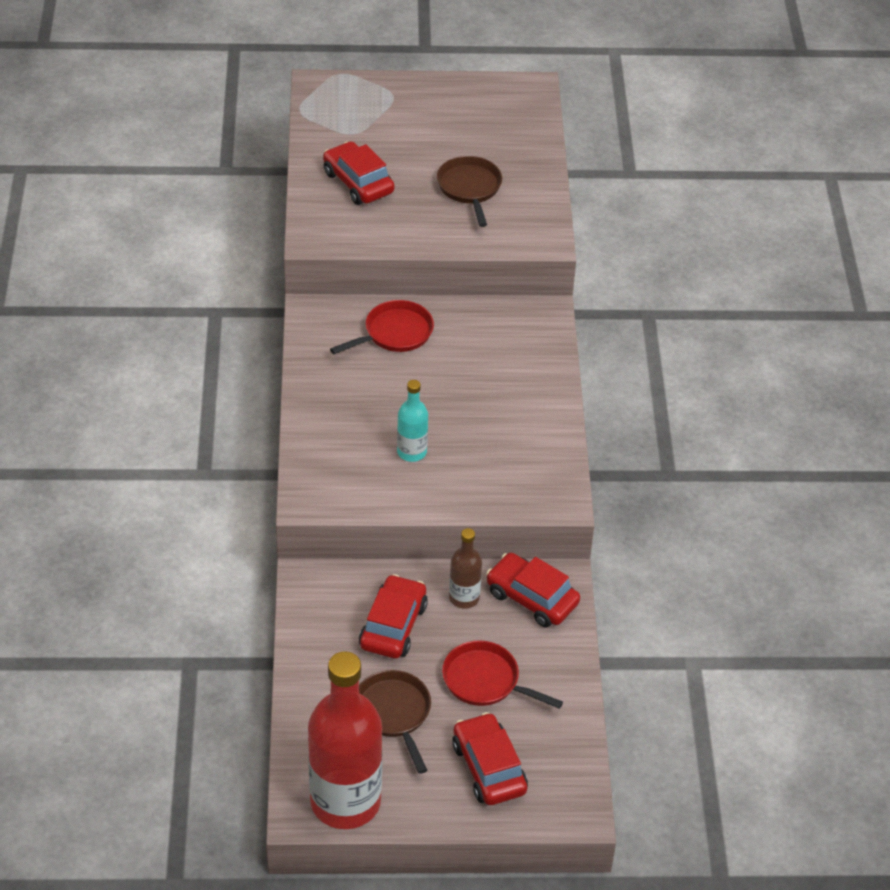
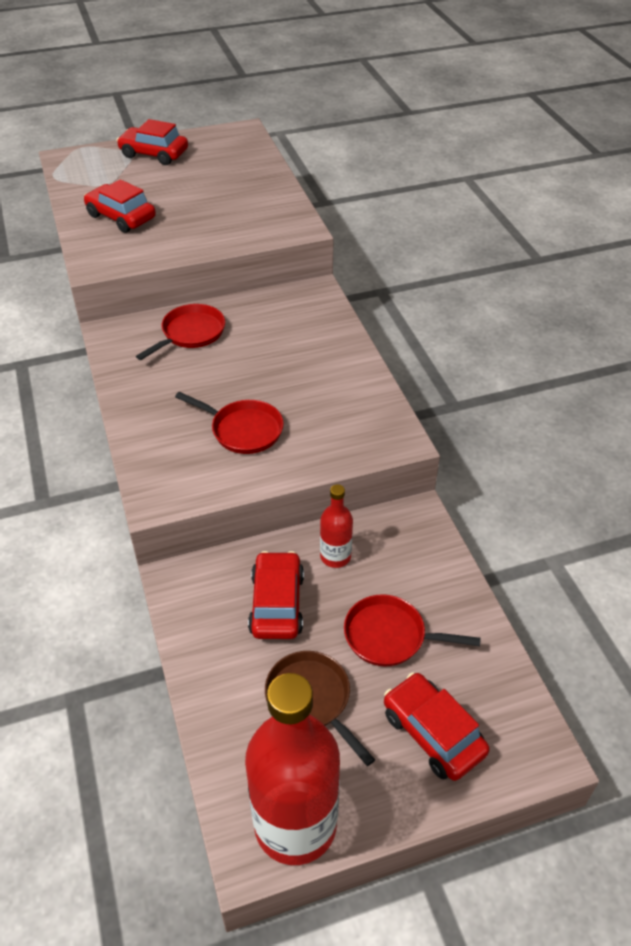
camera: 15 degrees left, 0 degrees up
turquoise bottle [397,380,428,462] -> red pan [175,392,284,454]
brown pan [437,156,502,227] -> none
brown bottle [449,528,482,609] -> red bottle [320,484,353,568]
red car [486,553,580,628] -> red car moved to [116,119,188,165]

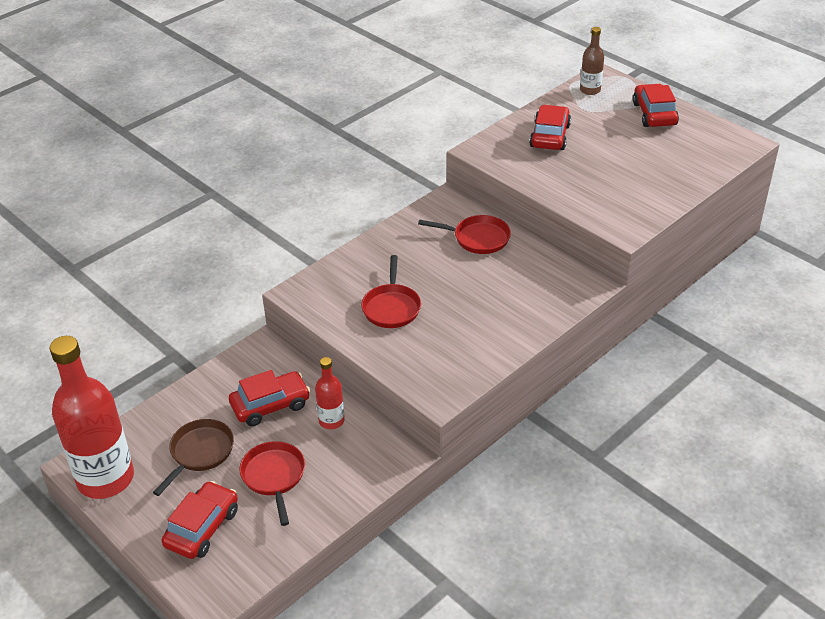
camera: 65 degrees right, 5 degrees down
none -> brown bottle [580,27,604,95]

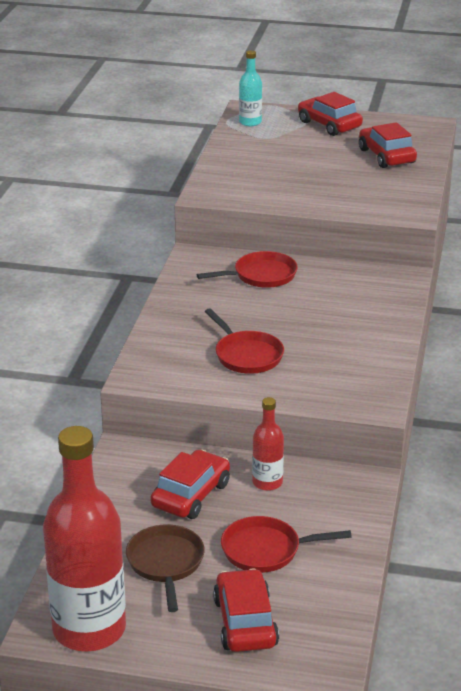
camera: 35 degrees left, 10 degrees down
red pan [240,441,305,526] -> red pan turned 45 degrees counterclockwise [221,516,352,573]
red car [529,105,571,150] -> red car moved to [359,122,417,168]
brown bottle [580,27,604,95] -> turquoise bottle [239,50,262,126]

